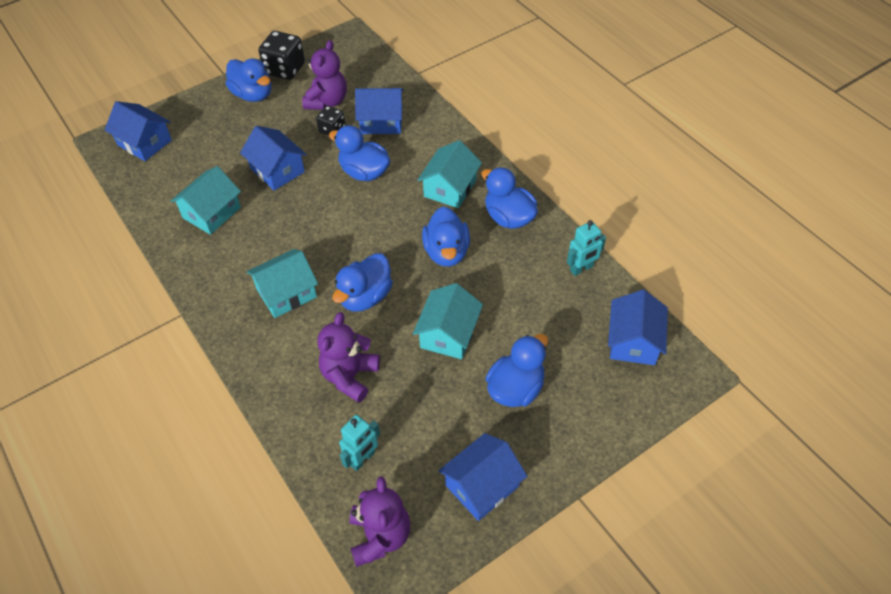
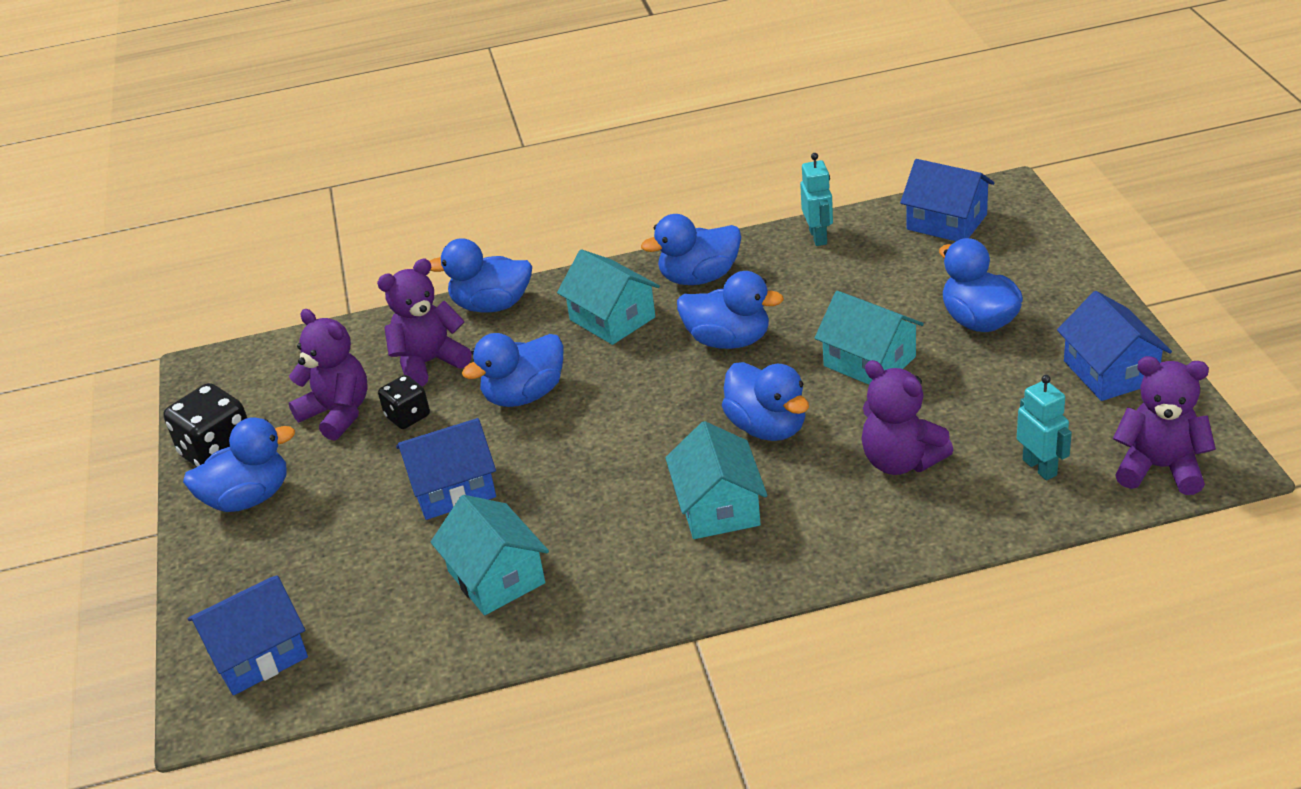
camera: 65 degrees left, 15 degrees down
blue house [355,88,404,134] -> purple teddy bear [377,259,472,387]
none -> blue duck [430,238,532,312]

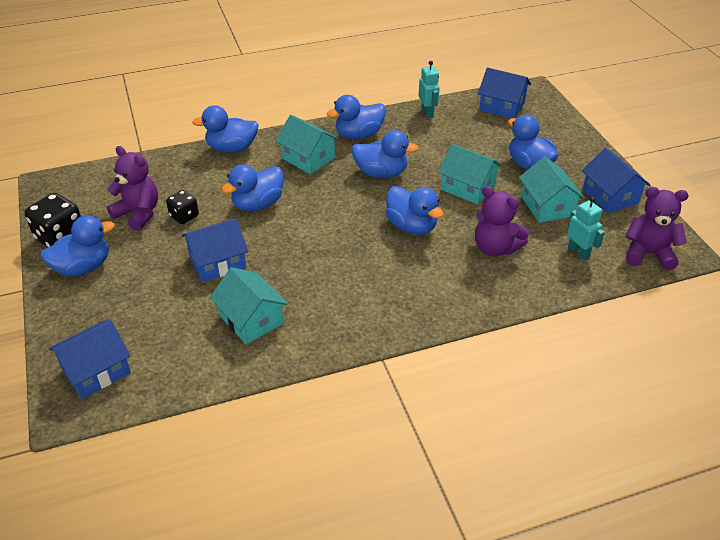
camera: 10 degrees left, 5 degrees up
purple teddy bear [377,259,472,387] -> none
turquoise house [665,421,767,539] -> turquoise house moved to [519,156,585,223]

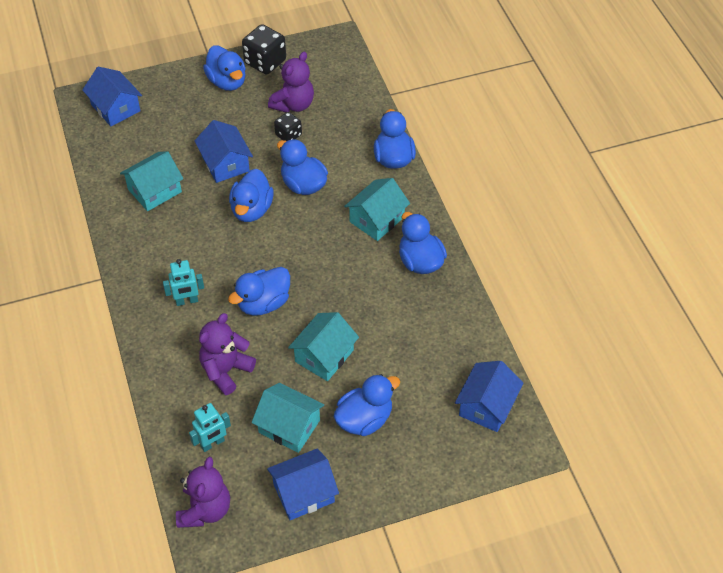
camera: 90 degrees right, 10 degrees up
blue duck [352,130,419,178] -> blue duck moved to [229,169,274,222]
turquoise robot [419,61,440,118] -> turquoise robot moved to [163,259,204,306]
turquoise house [519,156,585,223] -> turquoise house turned 45 degrees clockwise [252,383,324,453]

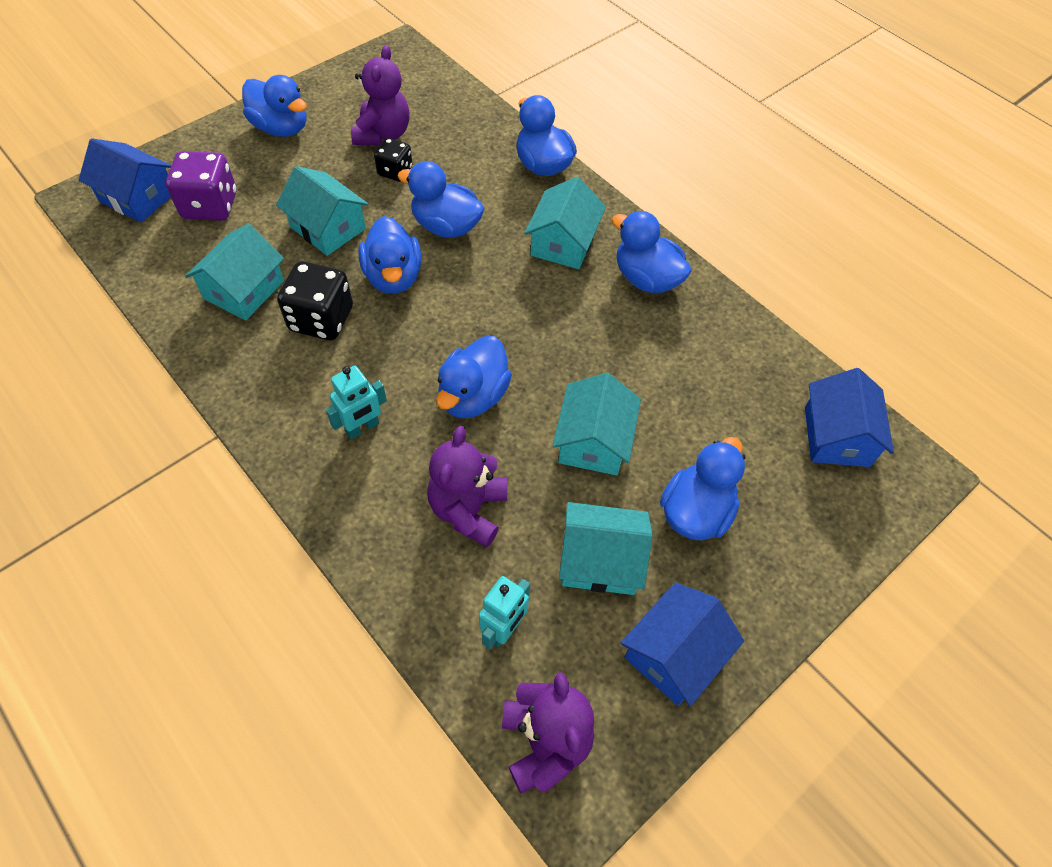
camera: 25 degrees left, 5 degrees up
blue house [194,120,253,183] -> turquoise house [276,166,368,256]
black dice [242,24,286,75] -> black dice moved to [277,261,353,340]
none -> purple dice [166,151,236,221]

